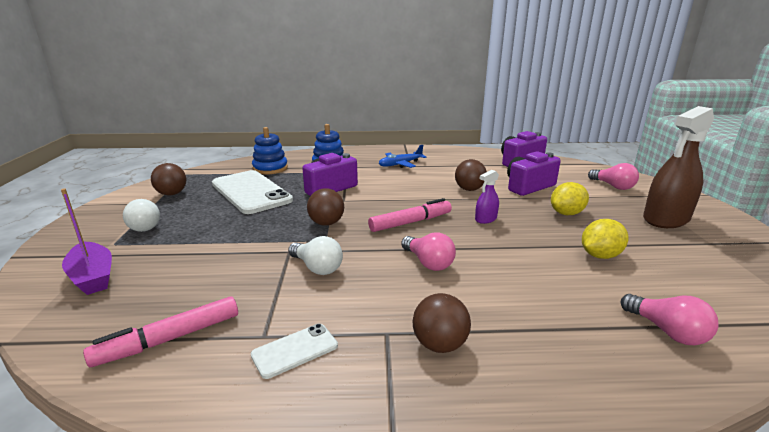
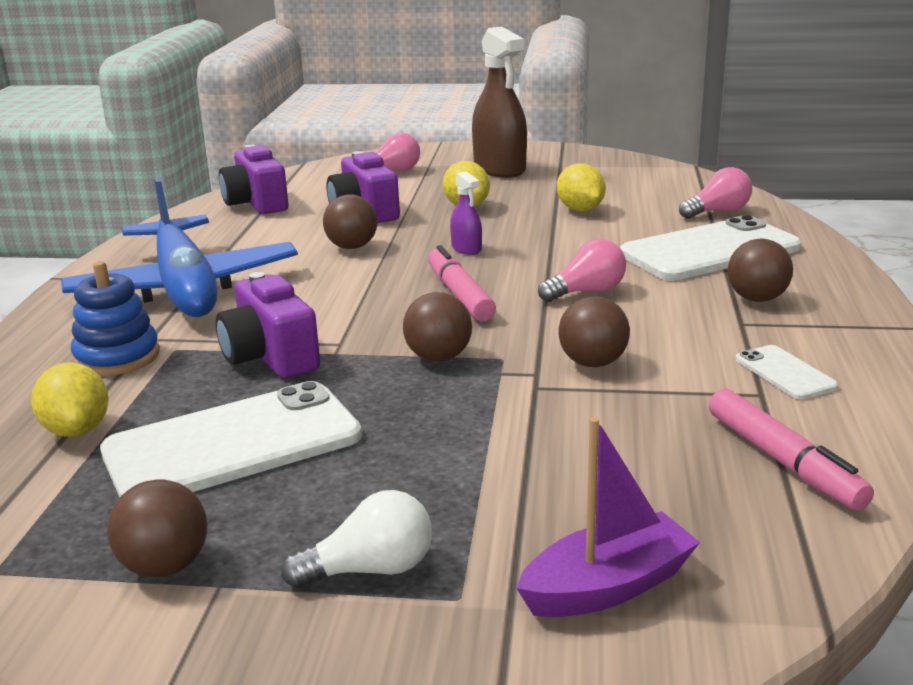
camera: 80 degrees left, 0 degrees up
blue stacking toy [252,127,288,175] -> yellow lemon [31,362,109,437]
white light bulb [288,236,343,275] -> brown ball [559,296,630,367]
blue plane [379,145,427,168] -> blue plane [61,177,298,317], size x2.22
none -> white phone [620,215,802,281]

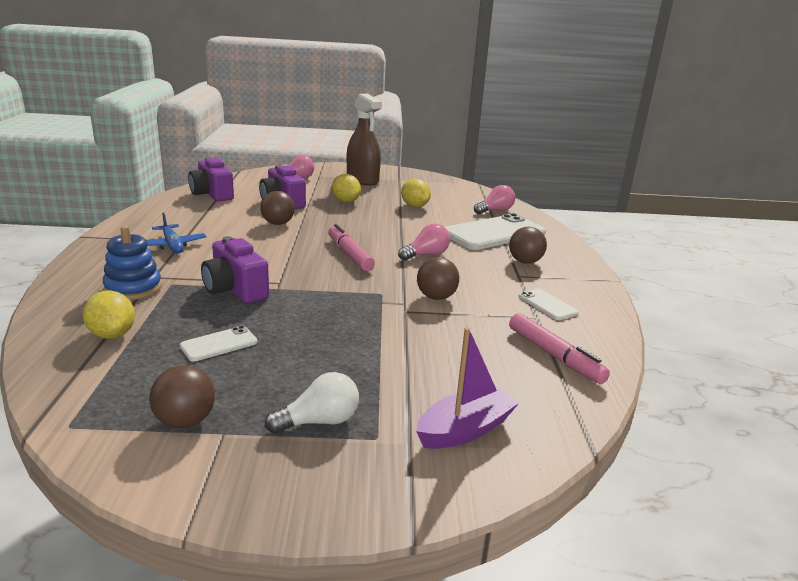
camera: 10 degrees left, 0 degrees up
blue plane [61,177,298,317] -> blue plane [146,212,206,253], size x0.45
white phone [100,381,362,497] -> white phone [180,326,258,362], size x0.46
brown ball [403,292,472,362] -> none
purple spray bottle [450,171,482,255] -> none

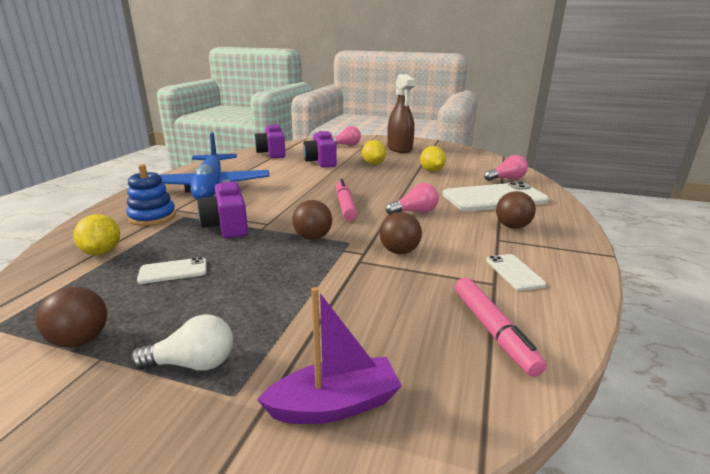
camera: 20 degrees right, 0 degrees up
blue plane [146,212,206,253] -> blue plane [160,132,269,200], size x2.22
brown ball [260,191,295,225] -> brown ball moved to [292,200,332,240]

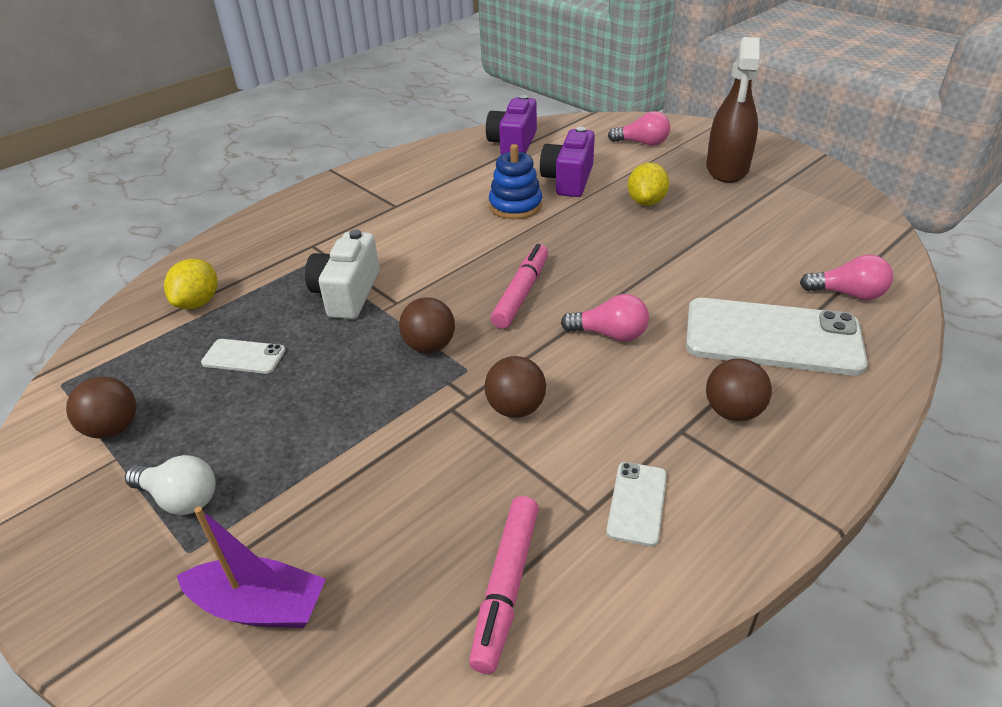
camera: 30 degrees right, 15 degrees up
blue stacking toy [126,164,176,226] -> blue stacking toy moved to [489,144,542,219]
blue plane [160,132,269,200] -> none
purple camera [197,180,248,238] -> white camera [305,229,380,319]
yellow lemon [420,146,446,172] -> none

